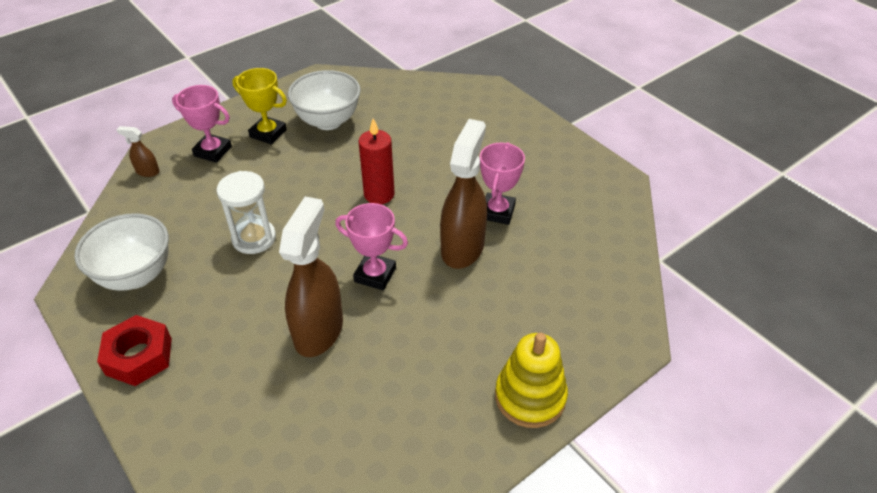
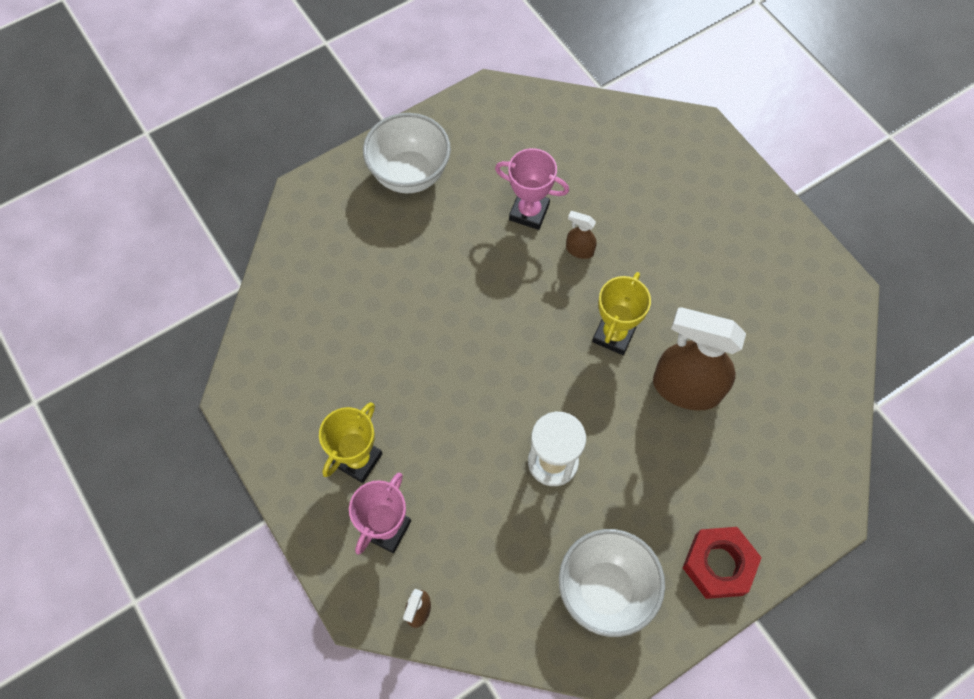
camera: 85 degrees left, 20 degrees up
white bowl [288,70,361,130] -> white bowl moved to [363,113,451,193]
pink trophy [335,203,408,290] -> yellow trophy [592,272,651,355]
red candle [358,118,395,204] -> none
brown spray bottle [440,119,487,269] -> brown spray bottle [566,211,597,259], size x0.44
yellow stacking toy [495,333,568,428] -> none

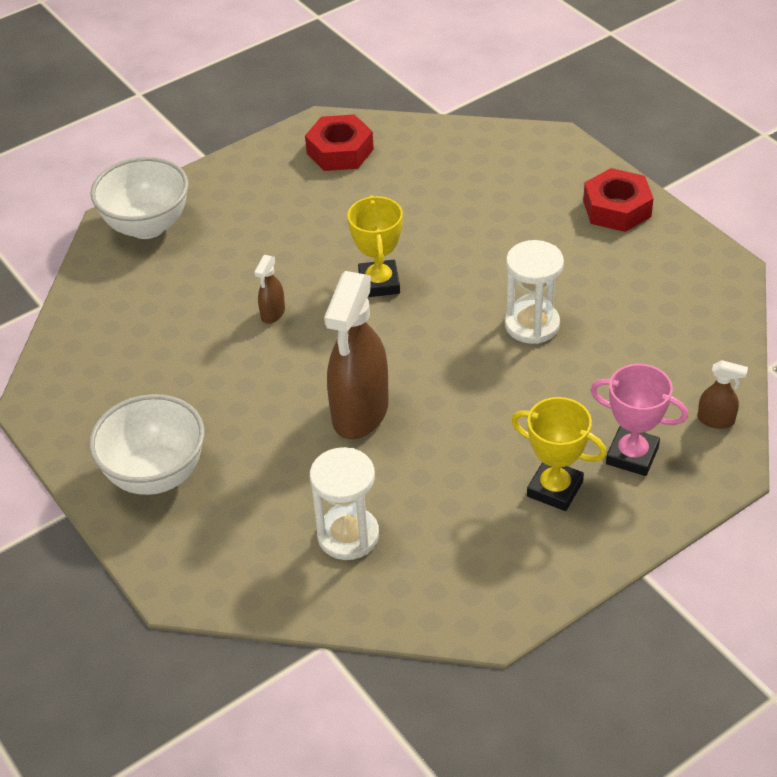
camera: 90 degrees left, 20 degrees down
pink trophy [495,148,569,230] -> none
white bowl [559,529,665,637] -> white bowl moved to [91,157,189,239]
yellow trophy [592,272,651,355] -> yellow trophy turned 60 degrees clockwise [348,195,403,297]
brown spray bottle [653,307,746,410] -> brown spray bottle moved to [324,271,389,439]
none -> red nut [305,114,374,171]
none -> white hourglass [310,447,379,560]

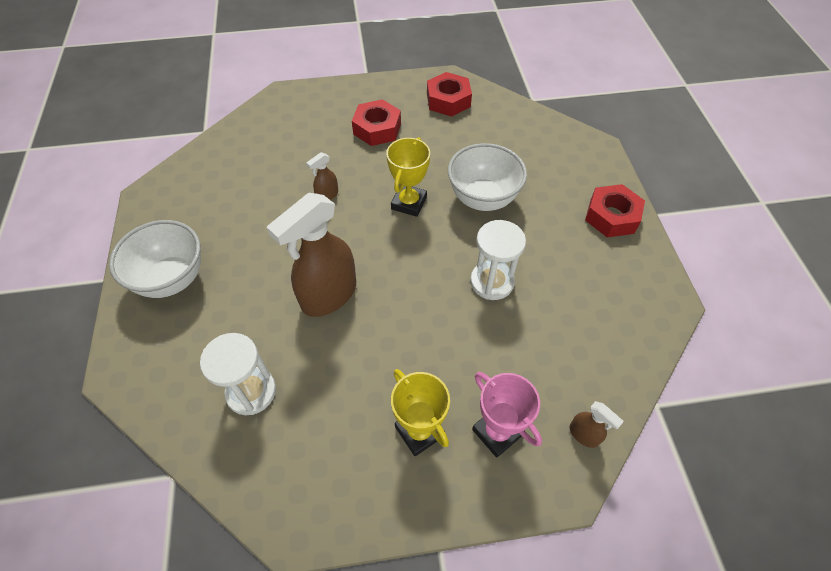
camera: 25 degrees right, 10 degrees up
white bowl [91,157,189,239] -> white bowl moved to [448,143,527,211]
none -> red nut [352,99,401,146]

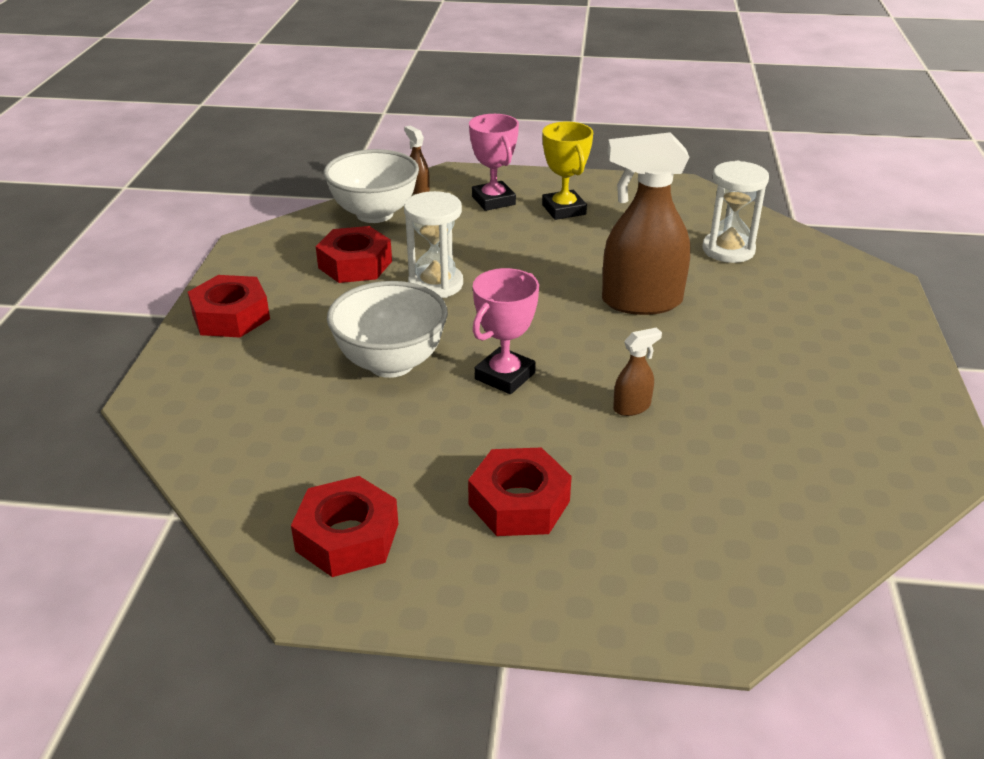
camera: 165 degrees left, 20 degrees down
white bowl [109,220,201,298] -> white bowl moved to [324,149,419,223]
brown spray bottle [267,193,356,317] -> brown spray bottle turned 150 degrees counterclockwise [602,132,690,315]
yellow trophy [386,137,430,217] -> pink trophy [473,268,539,394]
none -> red nut [316,226,392,283]

